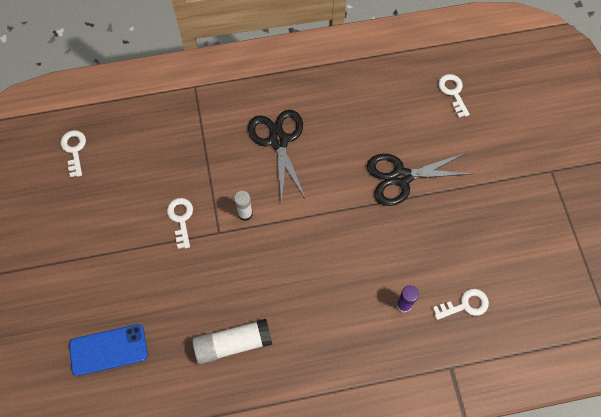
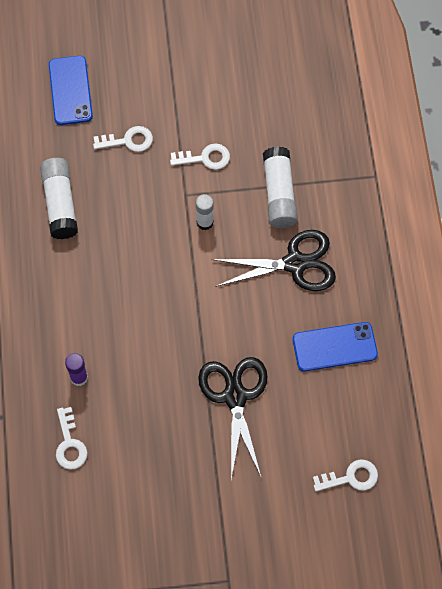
camera: 95 degrees right, 0 degrees up
white key [61,130,86,177] -> white key moved to [93,126,153,152]
none -> white glue stick [263,146,298,228]
none -> blue phone [293,322,378,371]

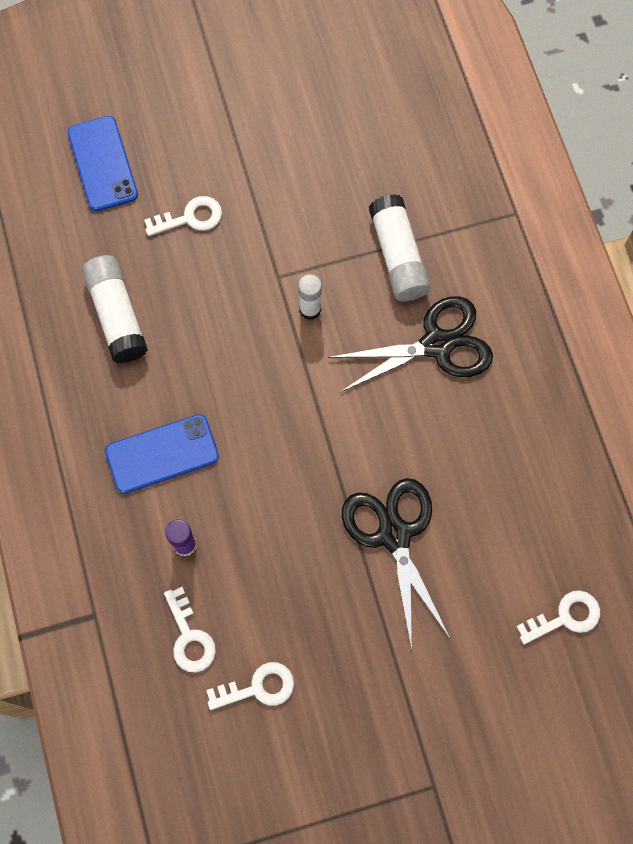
camera: 10 degrees left, 5 degrees up
white key [170,144,230,170] -> white key moved to [206,662,294,710]
blue phone [293,322,378,371] -> blue phone moved to [105,414,219,494]

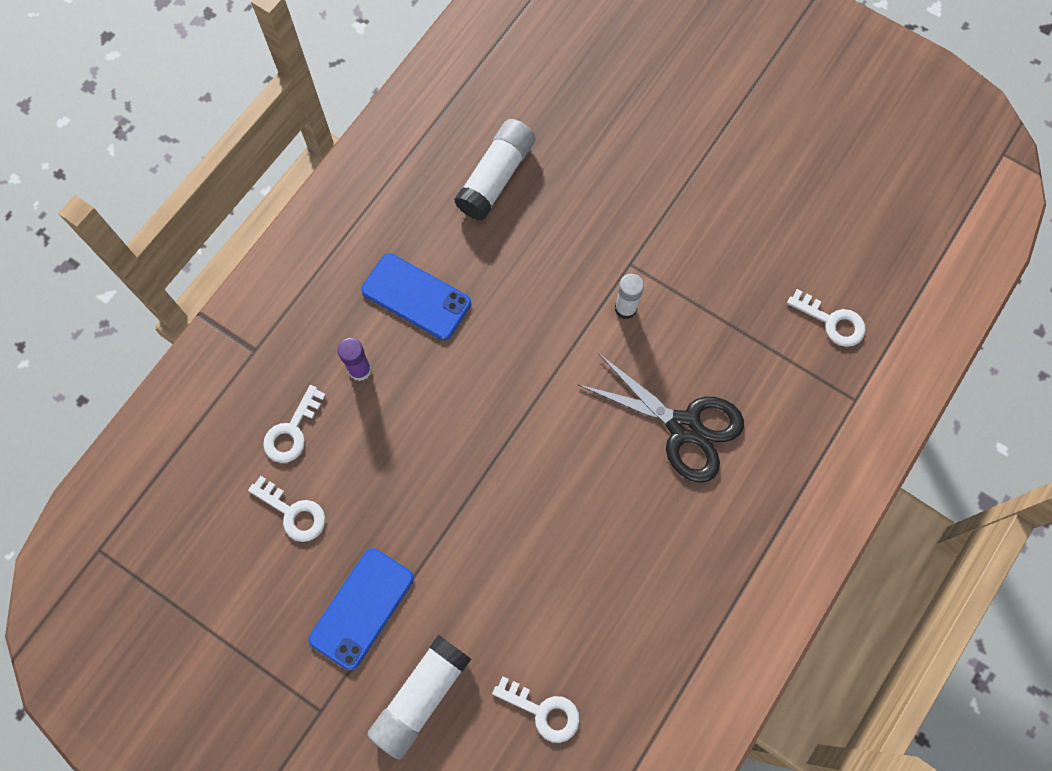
camera: 50 degrees right, 0 degrees up
blue phone [68,116,138,211] -> blue phone moved to [309,548,414,670]
white key [144,196,222,236] -> white key moved to [787,289,866,347]
black scissors [342,478,450,650] -> none
white glue stick [369,194,431,301] -> white glue stick moved to [367,635,471,760]

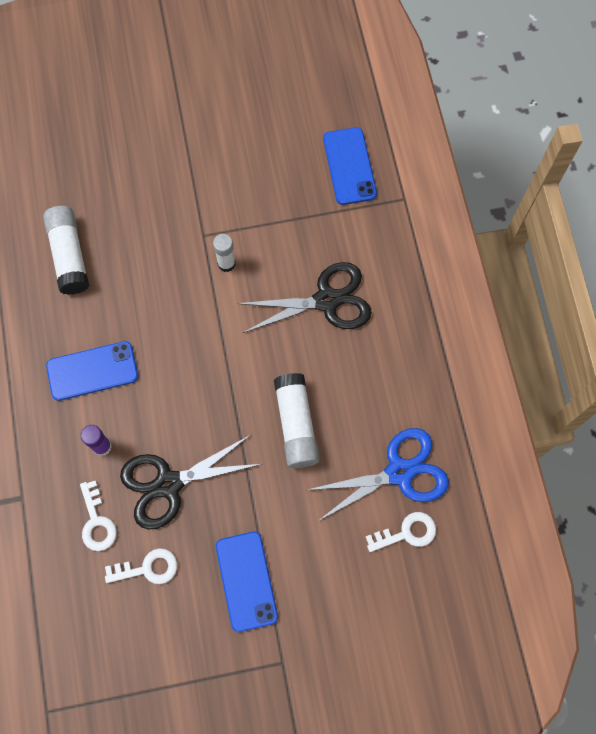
camera: 45 degrees left, 0 degrees up
white glue stick [367,635,471,760] -> white glue stick moved to [274,373,320,468]
white key [787,289,866,347] -> blue phone [323,127,377,205]
none -> black scissors [120,435,261,530]
none -> blue scissors [307,428,449,520]

